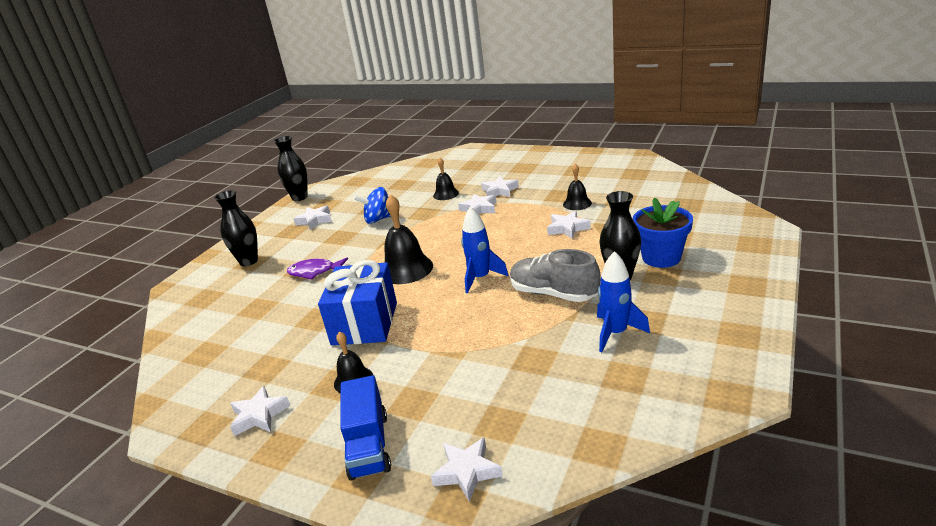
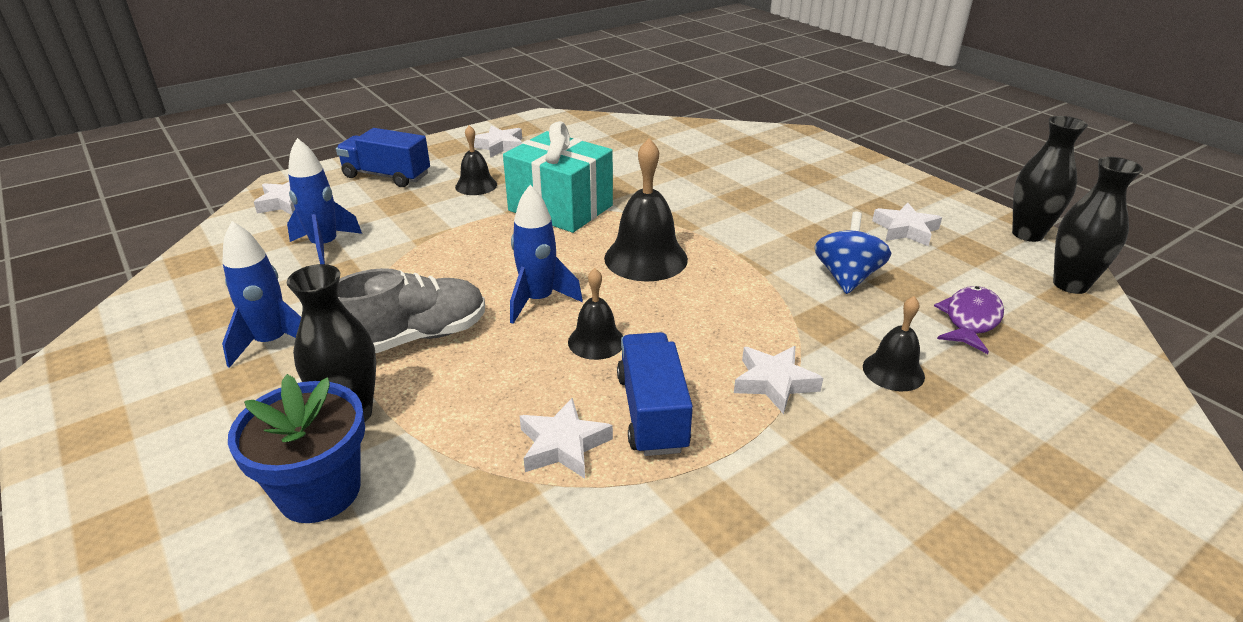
camera: 115 degrees right, 5 degrees up
black vase [214,190,258,266] -> black vase moved to [1053,157,1143,294]
purple fish [287,257,348,280] -> purple fish moved to [934,286,1004,354]
blue gift [318,260,397,345] -> turquoise gift [503,121,613,233]
white star [481,176,519,197] -> none
black bell [563,164,592,210] -> black bell moved to [568,268,623,360]
none -> blue rocket [287,138,362,264]
none -> blue truck [617,332,693,456]

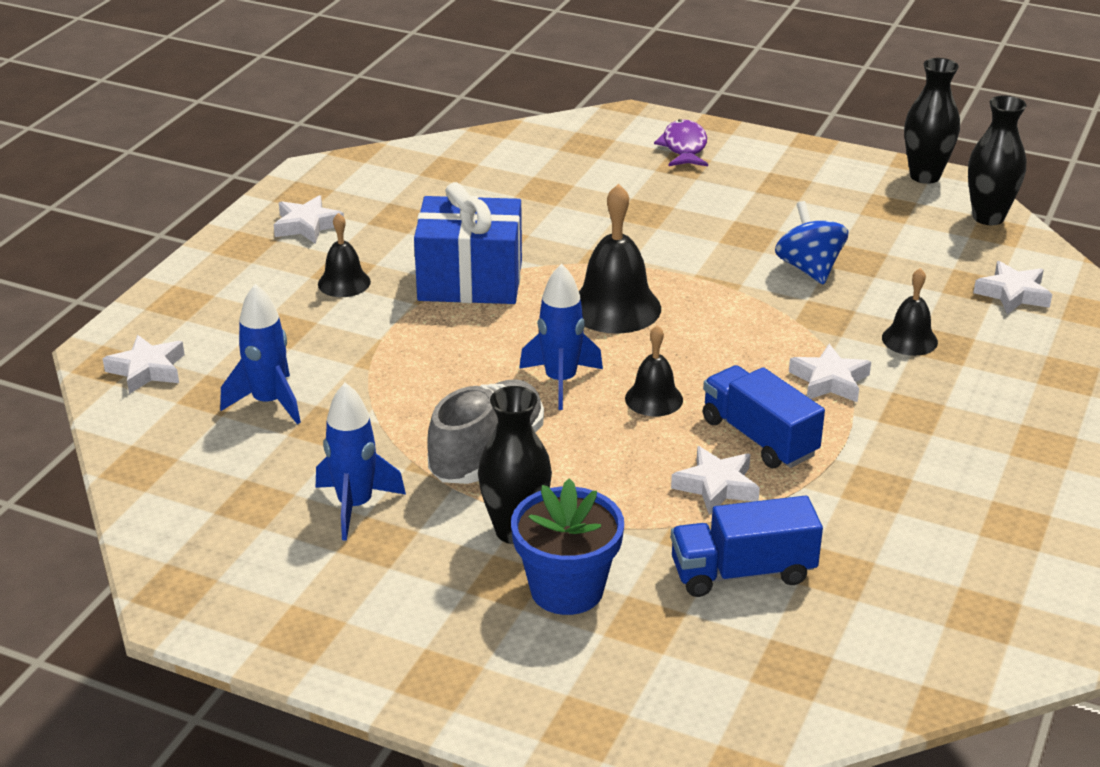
camera: 30 degrees left, 0 degrees up
blue truck [336,128,430,187] -> blue truck moved to [671,496,823,597]
turquoise gift [503,121,613,233] -> blue gift [414,182,522,304]
white star [872,203,942,246] -> white star moved to [973,261,1052,314]
purple fish [934,286,1004,354] -> purple fish moved to [654,119,708,166]

